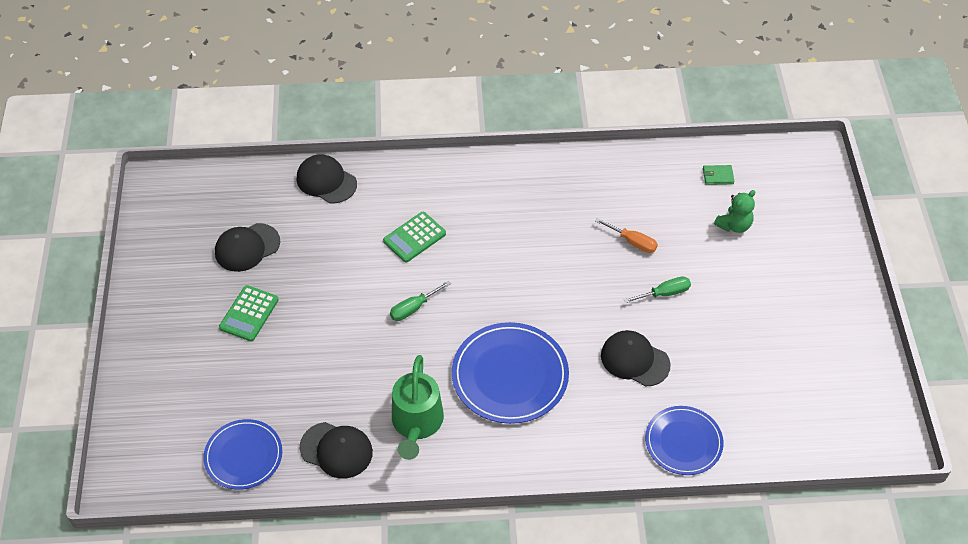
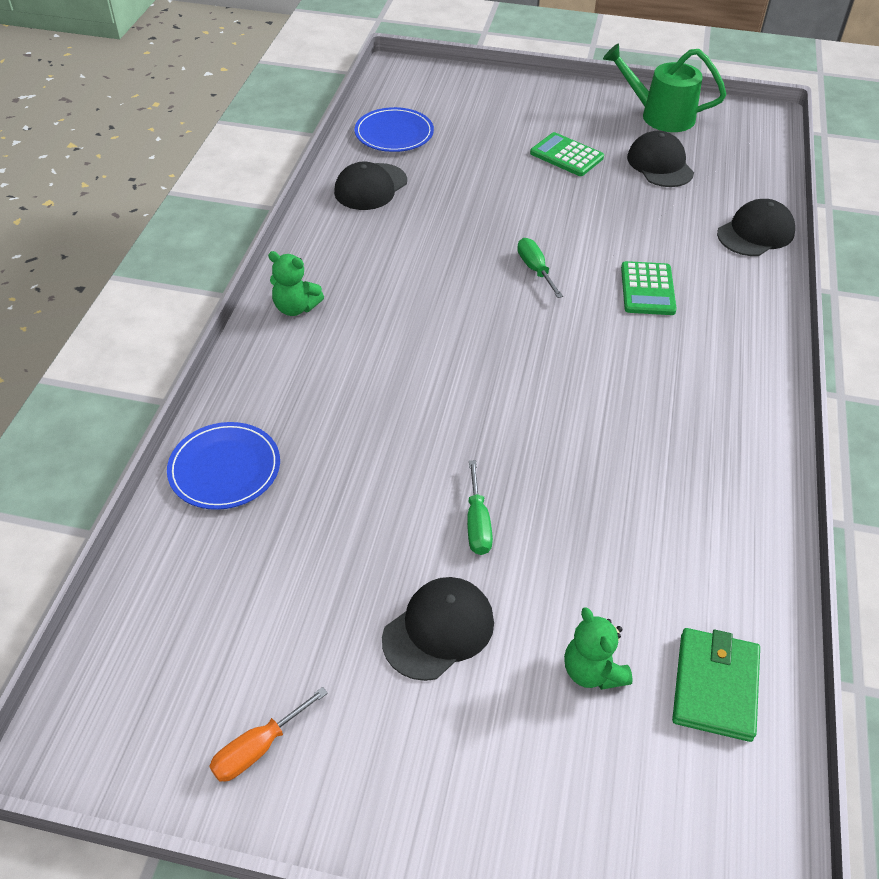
camera: 105 degrees right, 5 degrees down
green calculator [383,212,446,263] -> green calculator turned 150 degrees counterclockwise [621,261,677,315]
green watering can [392,355,444,460] -> green watering can moved to [603,43,726,132]
blue plate [452,322,569,424] -> none
orange screwdriver [595,218,658,253] -> orange screwdriver moved to [209,687,328,782]
black cap [601,330,671,387] -> black cap moved to [382,577,494,681]
green wallet [703,165,735,185] -> green wallet [672,628,760,742], size x1.82
none -> green teddy bear [268,251,324,316]

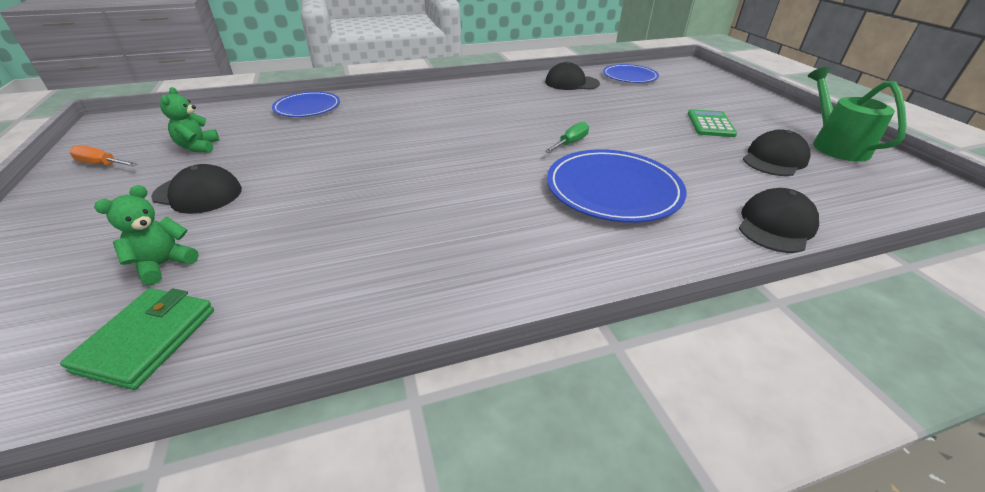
camera: 60 degrees right, 10 degrees down
green teddy bear [268,251,324,316] -> green teddy bear moved to [160,87,219,153]
green screwdriver [467,460,493,555] -> none
green calculator [621,261,677,315] -> blue plate [547,149,686,223]
green wallet [672,628,760,742] -> green wallet turned 60 degrees counterclockwise [60,288,214,390]
black cap [717,199,795,256] -> black cap turned 75 degrees counterclockwise [739,188,819,253]

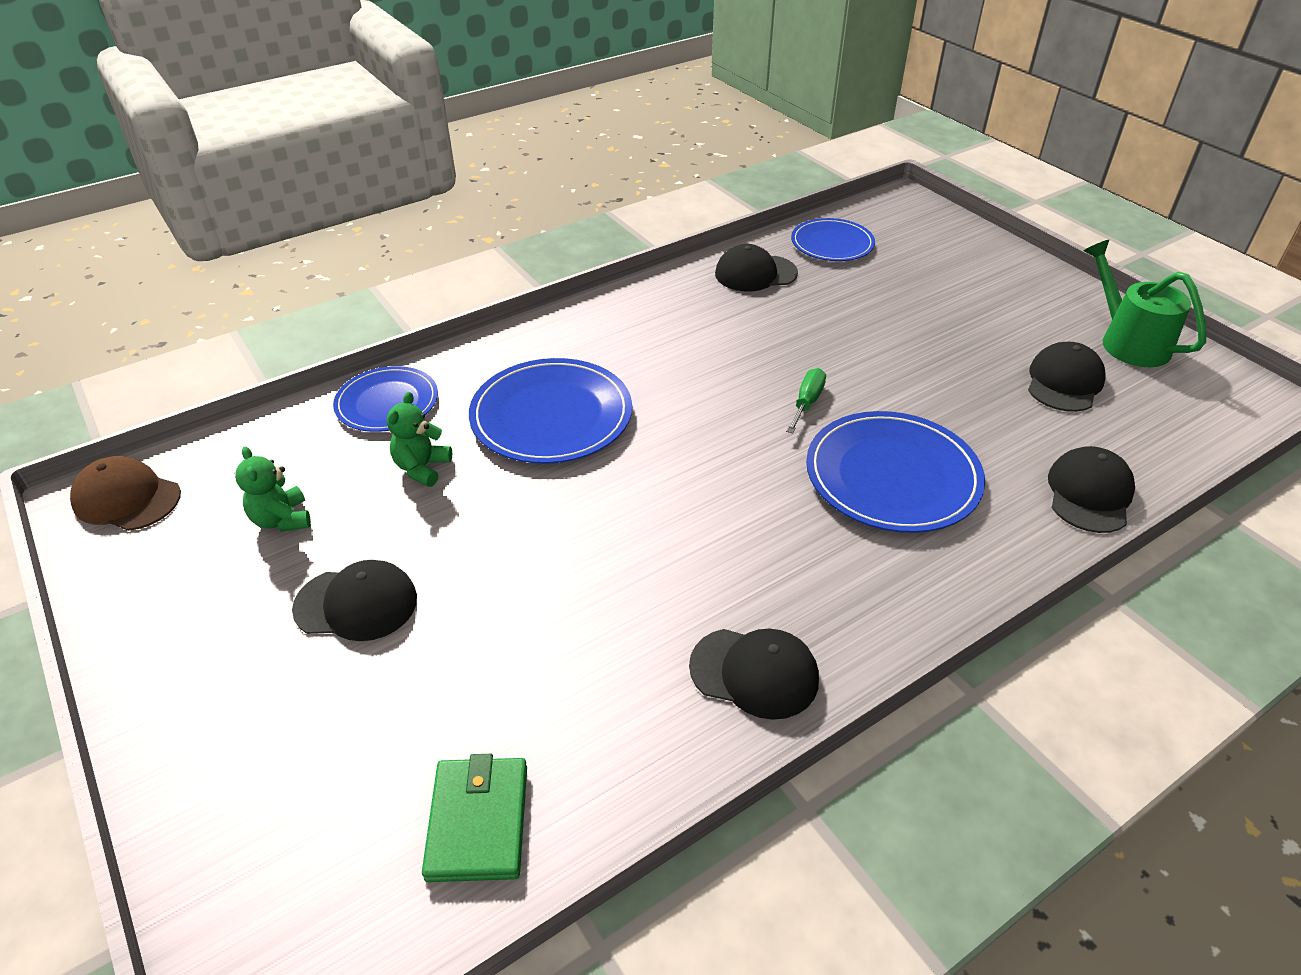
camera: 15 degrees left, 5 degrees up
orange screwdriver [69,145,138,166] -> none
green teddy bear [94,185,199,285] -> green teddy bear moved to [387,392,452,487]
green calculator [688,109,737,137] -> none
none -> brown cap [70,456,181,531]
none -> blue plate [469,358,632,464]
none -> black cap [689,629,819,720]

